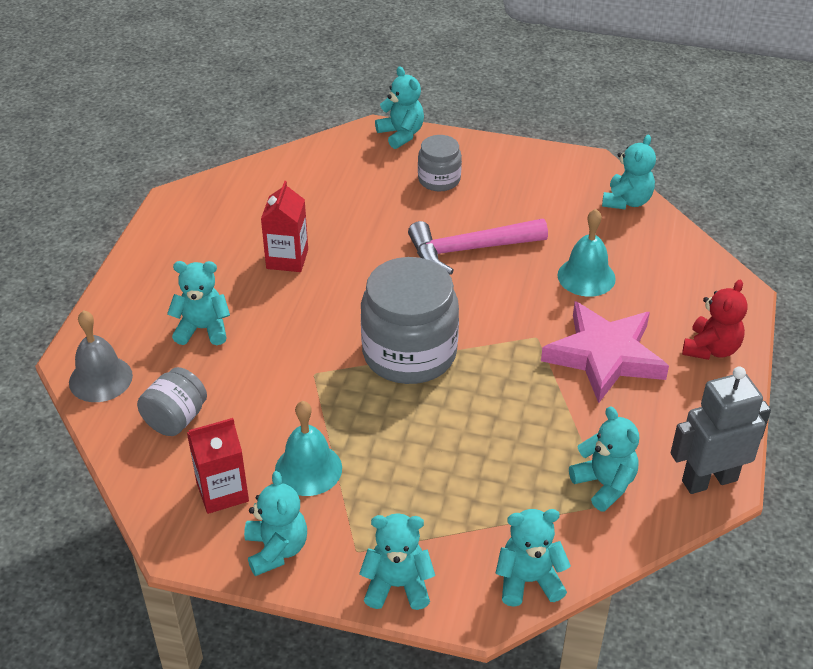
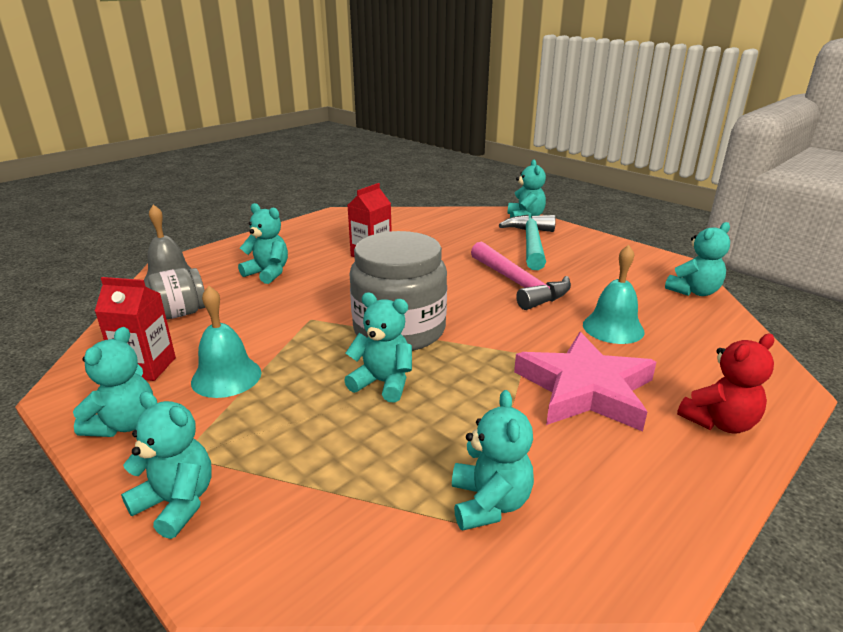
camera: 30 degrees right, 15 degrees down
pink hammer [408,219,548,275] -> pink hammer turned 135 degrees counterclockwise [471,241,571,310]
grey jar [418,135,462,191] -> turquoise hammer [499,215,556,270]
turquoise teddy bear [496,509,571,607] -> turquoise teddy bear moved to [344,293,412,403]
grey robot [671,367,771,494] -> none

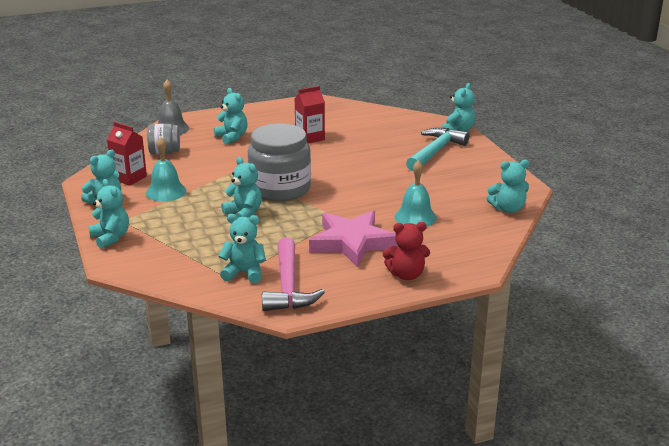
camera: 25 degrees right, 0 degrees up
turquoise teddy bear [452,390,534,531] -> turquoise teddy bear turned 105 degrees counterclockwise [218,214,266,283]
pink hammer [471,241,571,310] -> pink hammer moved to [262,237,325,311]

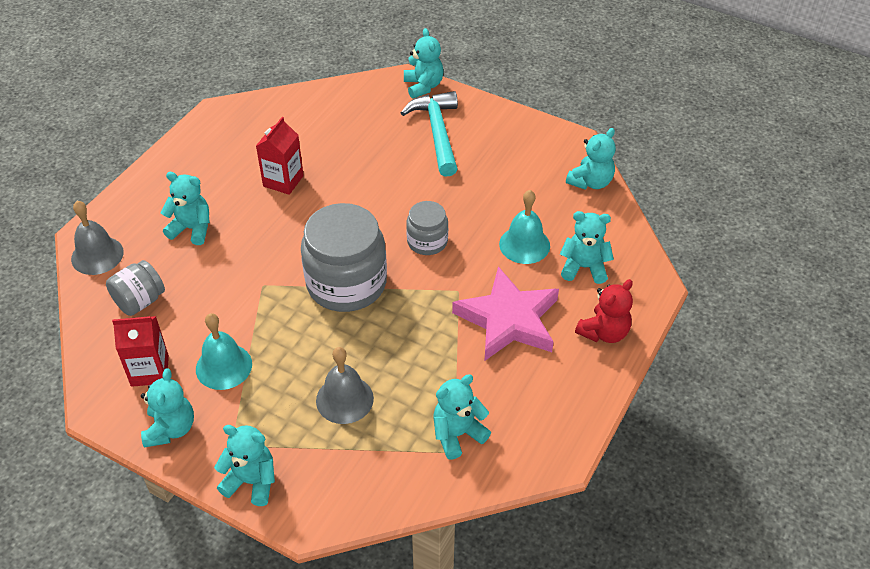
camera: 40 degrees left, 20 degrees up
turquoise teddy bear [221,157,262,218] -> turquoise teddy bear moved to [560,211,614,284]
pink hammer [262,237,325,311] -> none
none -> grey bell [316,347,374,424]
none -> grey jar [406,201,448,255]

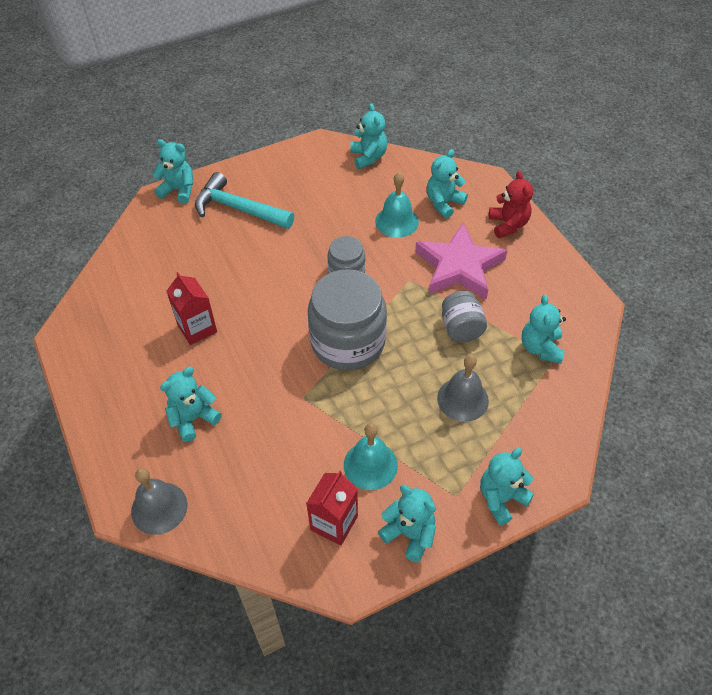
camera: 55 degrees left, 5 degrees up
grey jar [106,260,165,316] -> grey jar moved to [442,291,487,342]

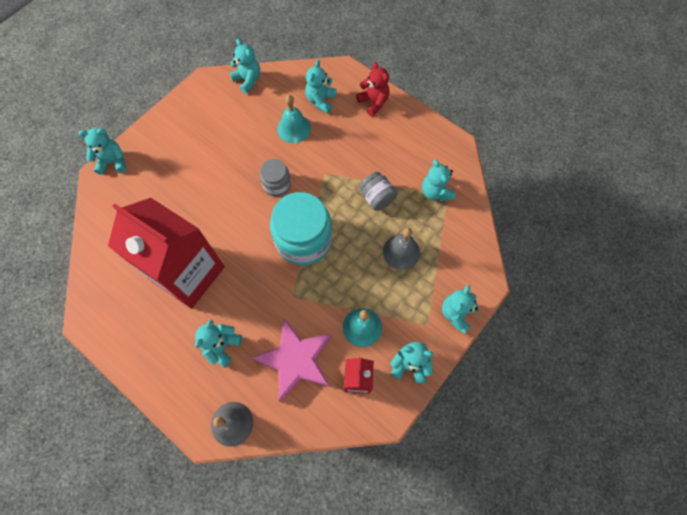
camera: 25 degrees left, 15 degrees up
red carton [167,272,217,345] -> red carton [108,198,225,309], size x2.21
turquoise hammer [195,172,294,229] -> none
grey jar [308,269,387,370] -> turquoise jar [270,192,332,265]
pink star [415,223,508,300] -> pink star moved to [252,318,331,402]

